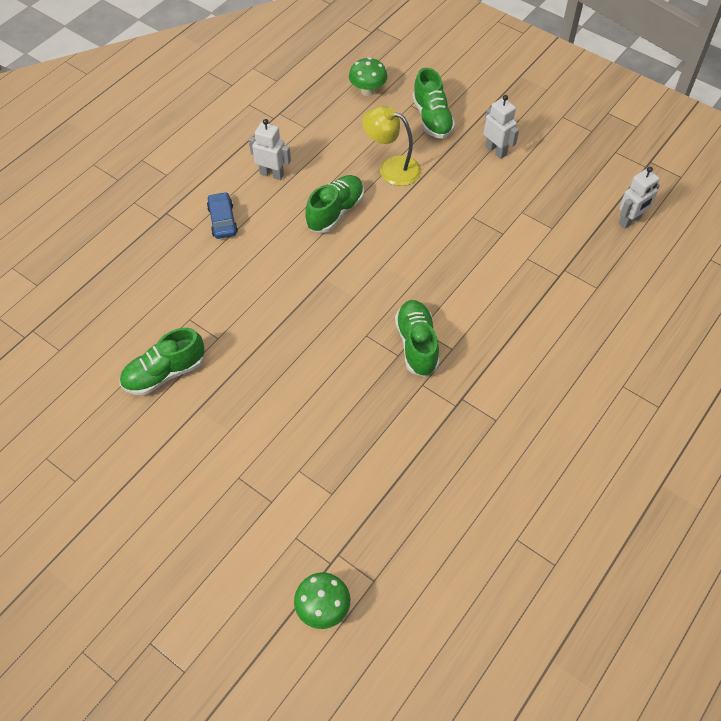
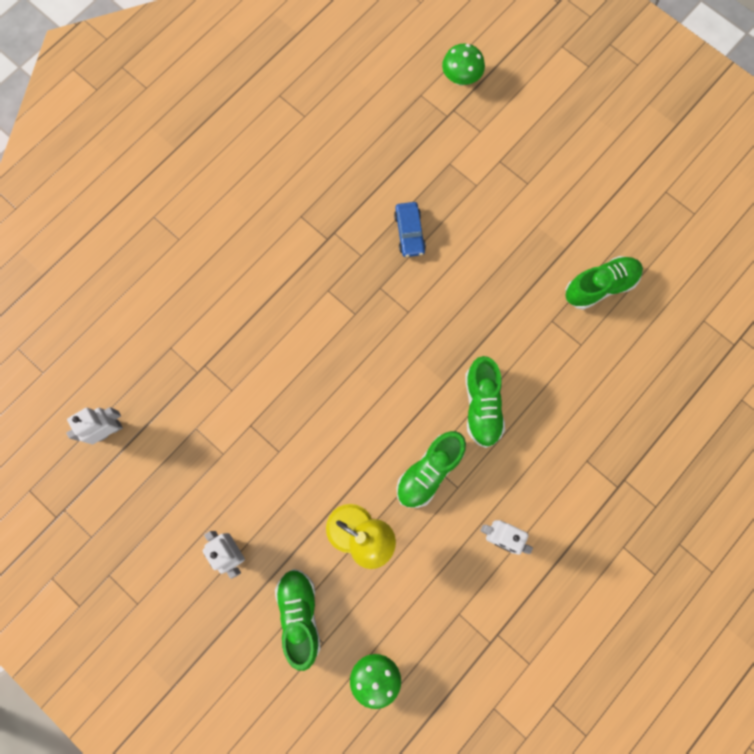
camera: 175 degrees left, 20 degrees up
blue car [207,192,238,239] -> blue car moved to [394,202,426,257]
green shoe [395,300,439,377] -> green shoe moved to [465,356,505,448]

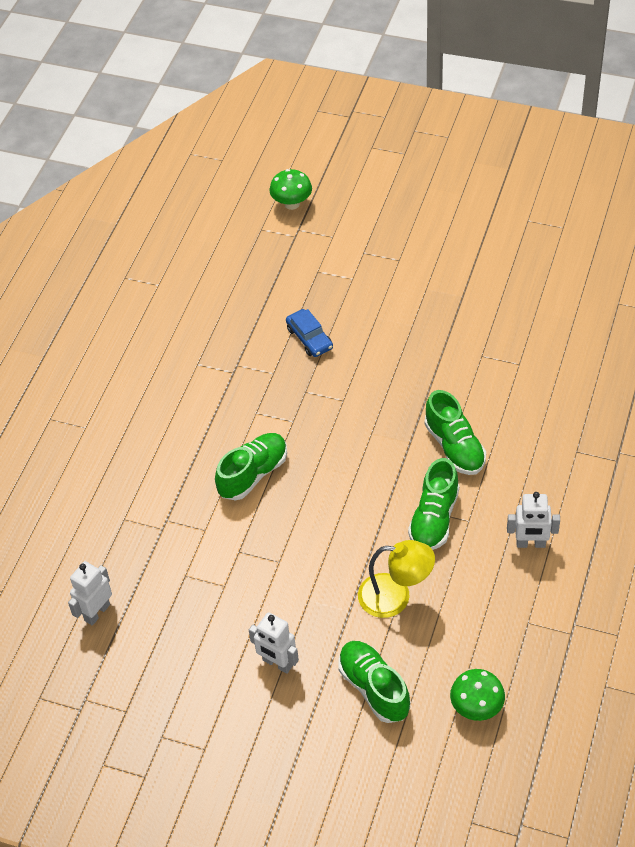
camera: 20 degrees left, 25 degrees down
green shoe [565,256,643,310] -> green shoe moved to [215,433,287,501]

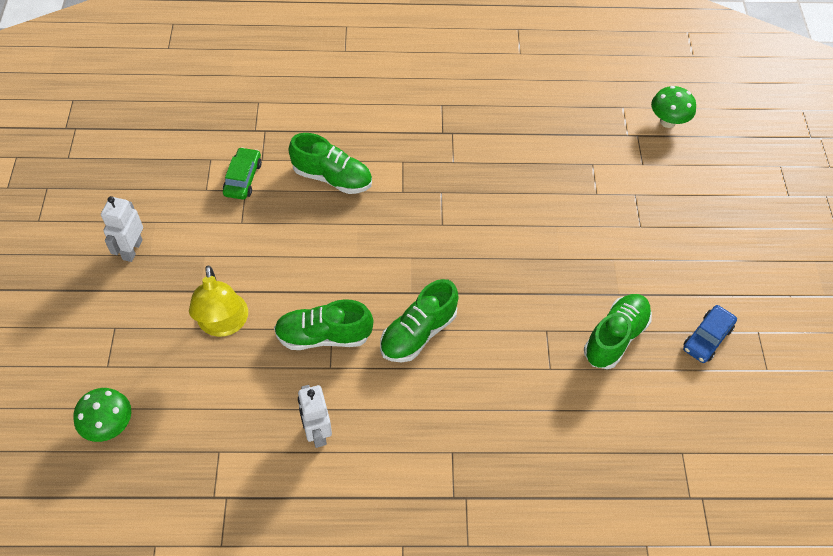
camera: 65 degrees right, 5 degrees up
white robot [68,561,112,625] -> none
blue car [286,309,333,357] -> blue car moved to [683,305,737,363]
green shoe [338,641,410,723] -> green shoe moved to [584,294,652,369]
none -> green car [223,147,262,200]

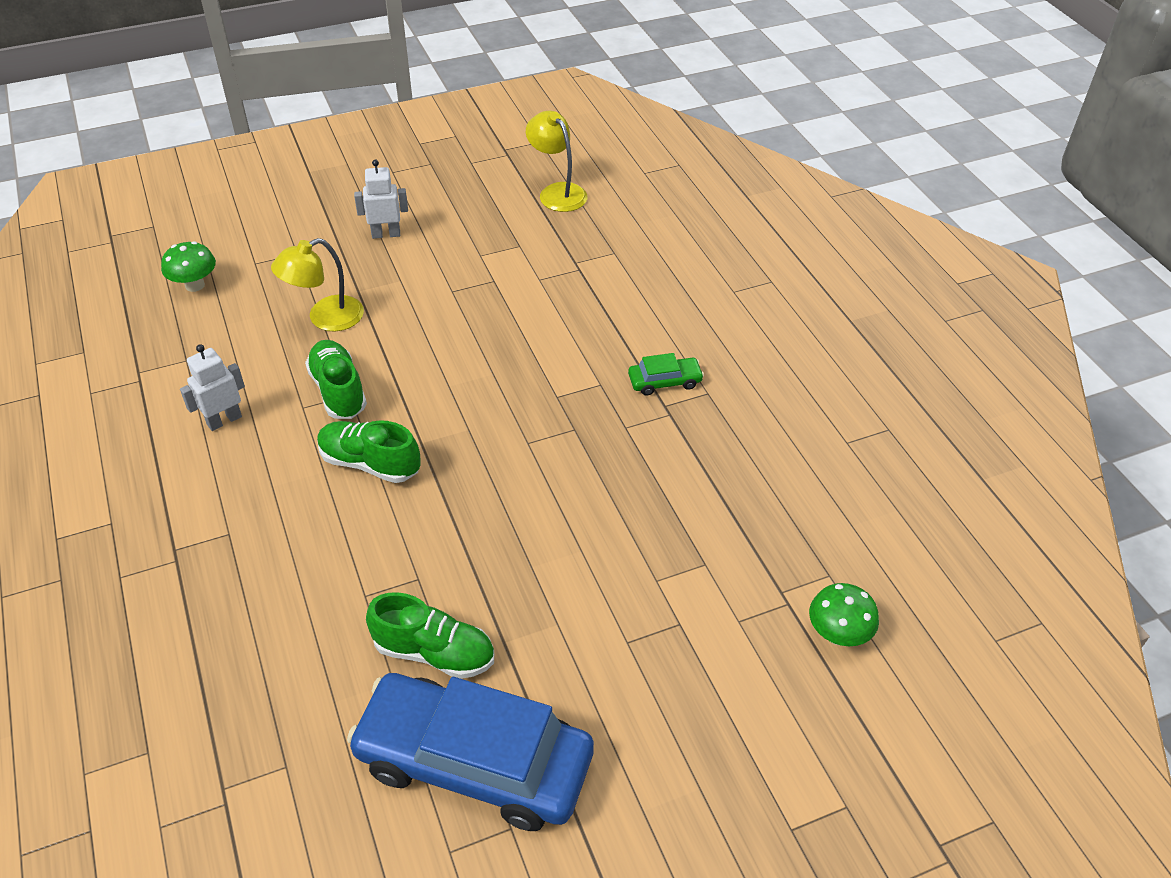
camera: 70 degrees right, 10 degrees down
green car [223,147,262,200] -> green car moved to [628,353,704,396]
green shoe [288,133,372,194] -> none
blue car [683,305,737,363] -> blue car [347,673,594,831], size x2.42
none -> yellow lamp [526,111,588,212]

